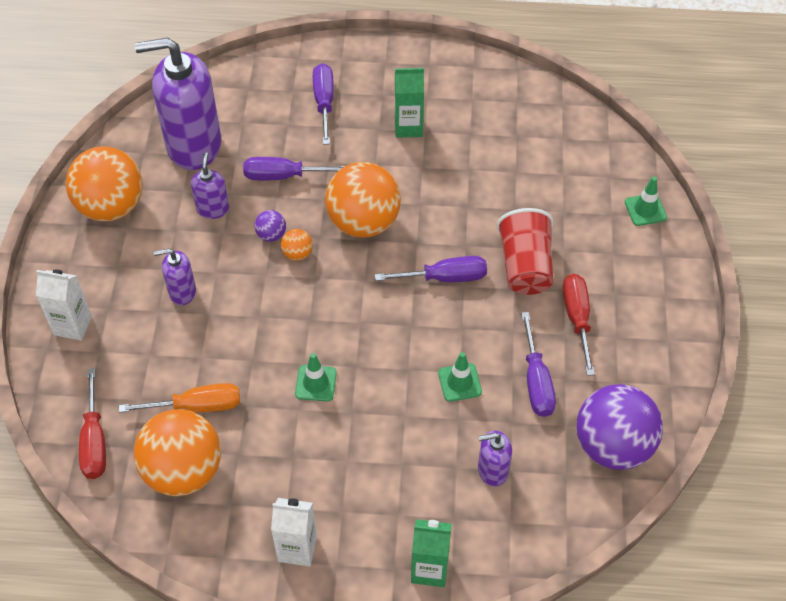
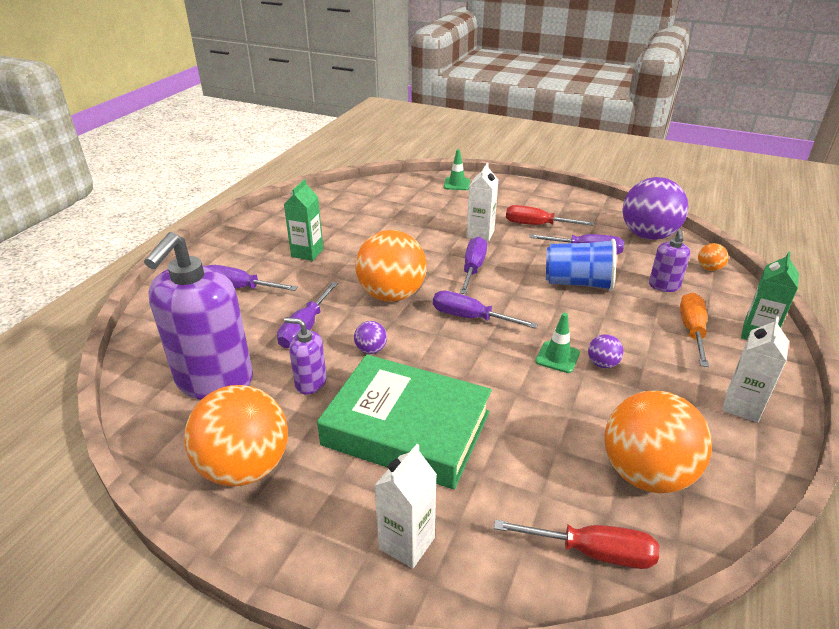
camera: 70 degrees left, 20 degrees down
orange screwdriver [119,383,240,413] -> orange screwdriver moved to [680,292,709,367]
purple soap dispenser [154,248,196,305] -> green book [317,354,492,489]
orange ball [281,229,313,261] -> orange ball moved to [698,243,729,271]
green traffic cone [438,352,482,402] -> blue cup [546,239,616,291]
red cup [496,208,554,295] -> white carton [466,163,498,241]
none -> purple screwdriver [433,291,538,329]
none -> purple ball [588,334,623,368]

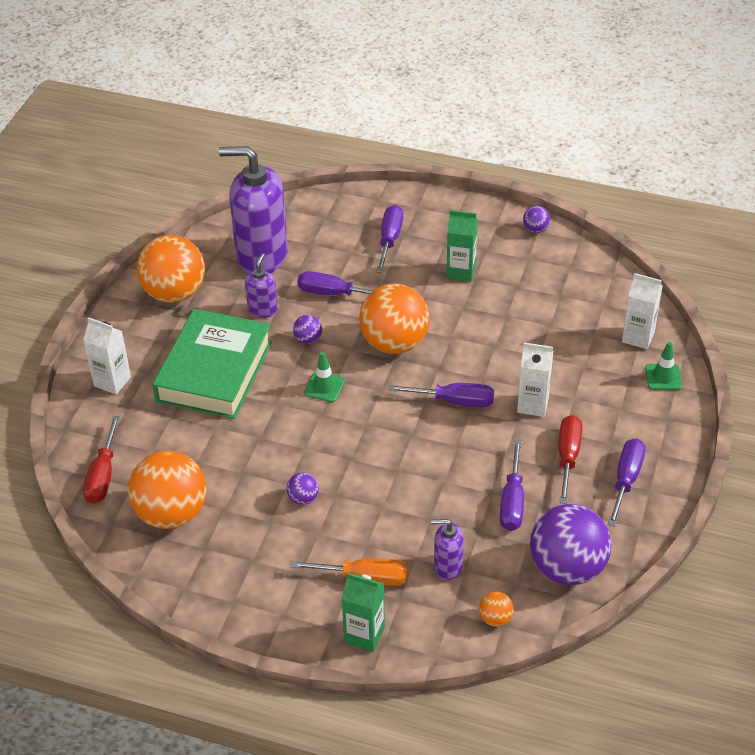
camera: 85 degrees right, 10 degrees up
purple screwdriver [433,291,538,329] -> purple screwdriver moved to [608,439,646,527]
green traffic cone [535,313,580,373] -> green traffic cone moved to [304,352,345,402]
blue cup [546,239,616,291] -> none
white carton [723,316,789,422] -> white carton moved to [622,273,662,349]
none -> purple ball [523,206,550,233]

